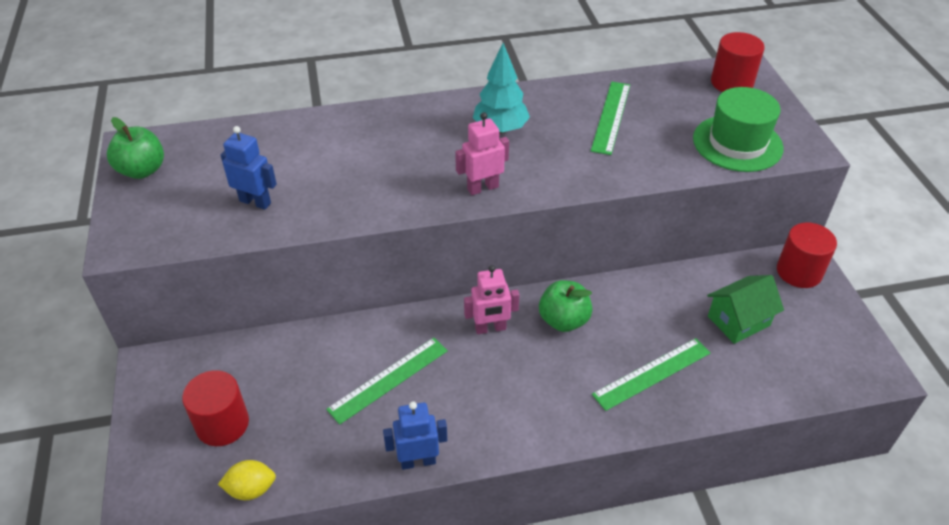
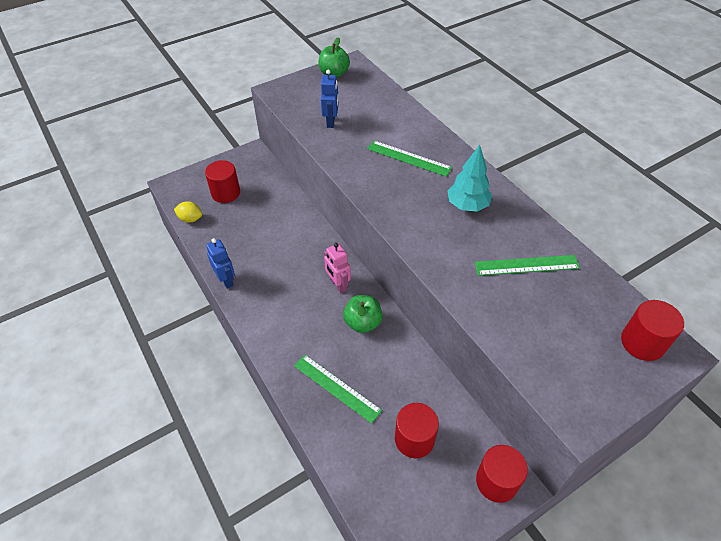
camera: 70 degrees right, 5 degrees up
yellow lemon [218,460,276,500] -> yellow lemon turned 45 degrees counterclockwise [174,201,202,223]
green ruler [326,338,448,425] -> green ruler moved to [367,141,452,177]
pink robot [455,112,509,195] -> none
green hat [693,87,784,172] -> none
green house [707,275,784,344] -> red cylinder [395,403,439,458]

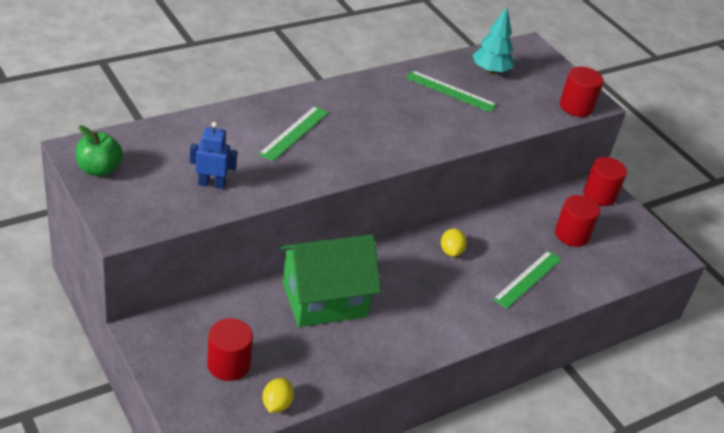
camera: 95 degrees left, 10 degrees down
blue robot [206,238,235,289] -> none
pink robot [324,243,351,293] -> none
green apple [343,295,382,333] -> yellow lemon [441,228,467,257]
turquoise tree [447,145,492,212] -> turquoise tree moved to [472,7,514,74]
green ruler [474,255,580,276] -> green ruler turned 60 degrees counterclockwise [406,70,497,112]
red cylinder [621,300,684,361] -> red cylinder moved to [560,67,604,117]
none -> green house [279,234,381,327]

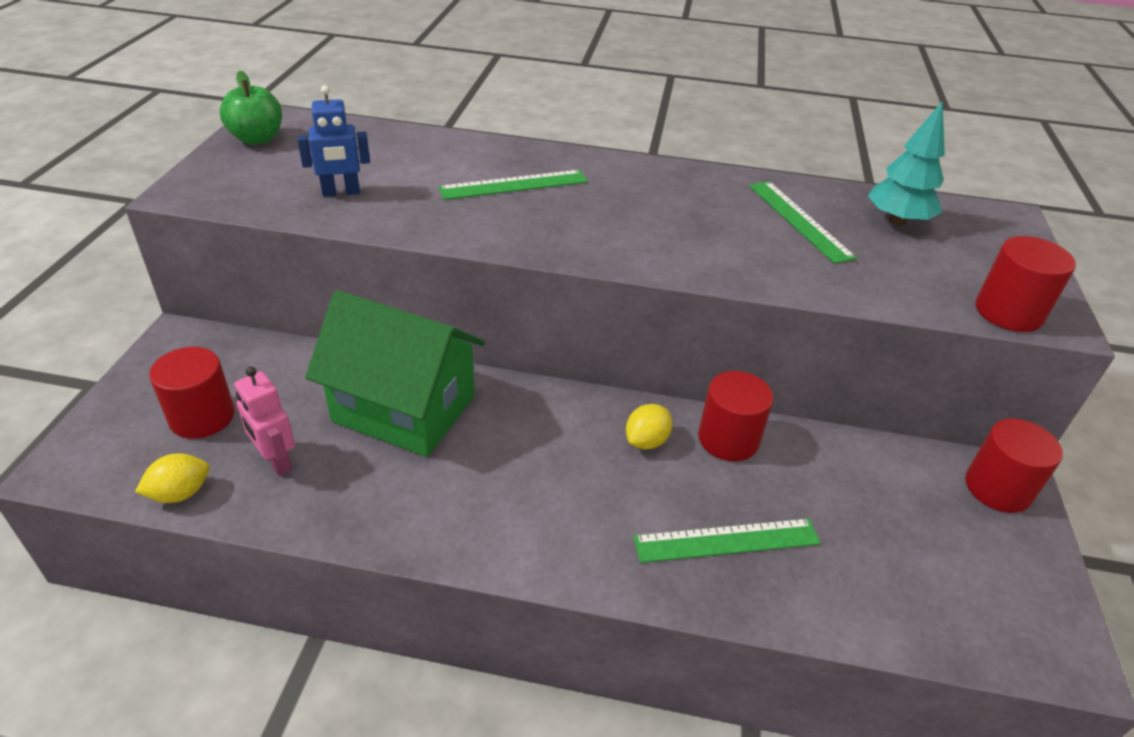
camera: 45 degrees right, 0 degrees up
blue robot [190,122,237,189] -> blue robot turned 120 degrees clockwise [297,85,370,197]
red cylinder [555,195,600,247] -> red cylinder moved to [698,371,773,461]
none -> pink robot [235,367,295,476]

